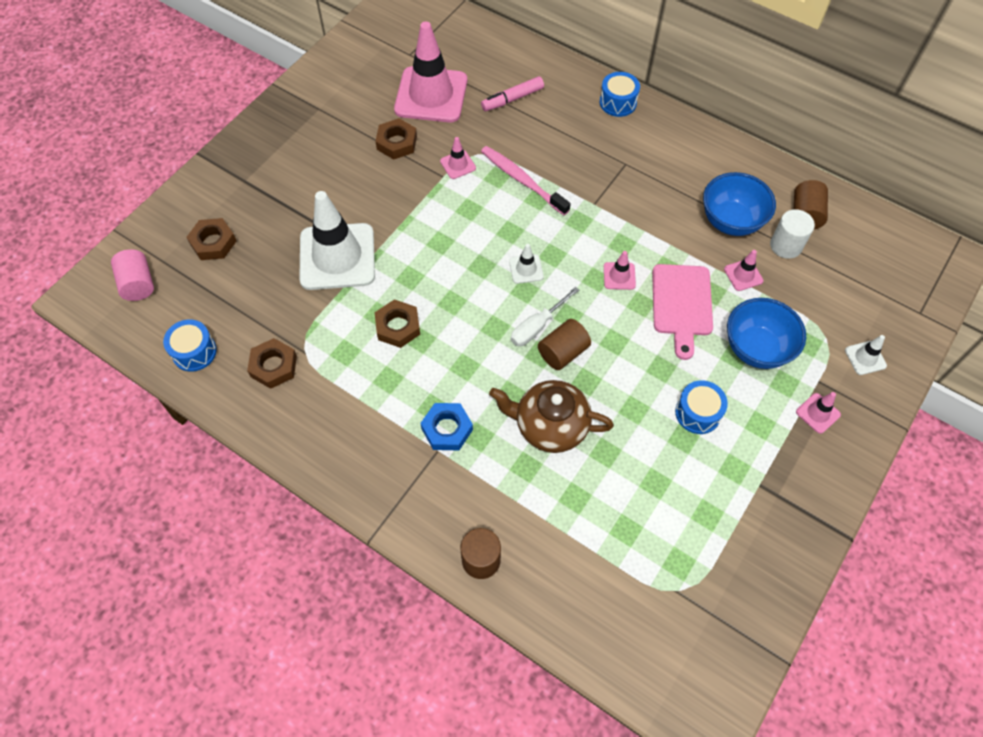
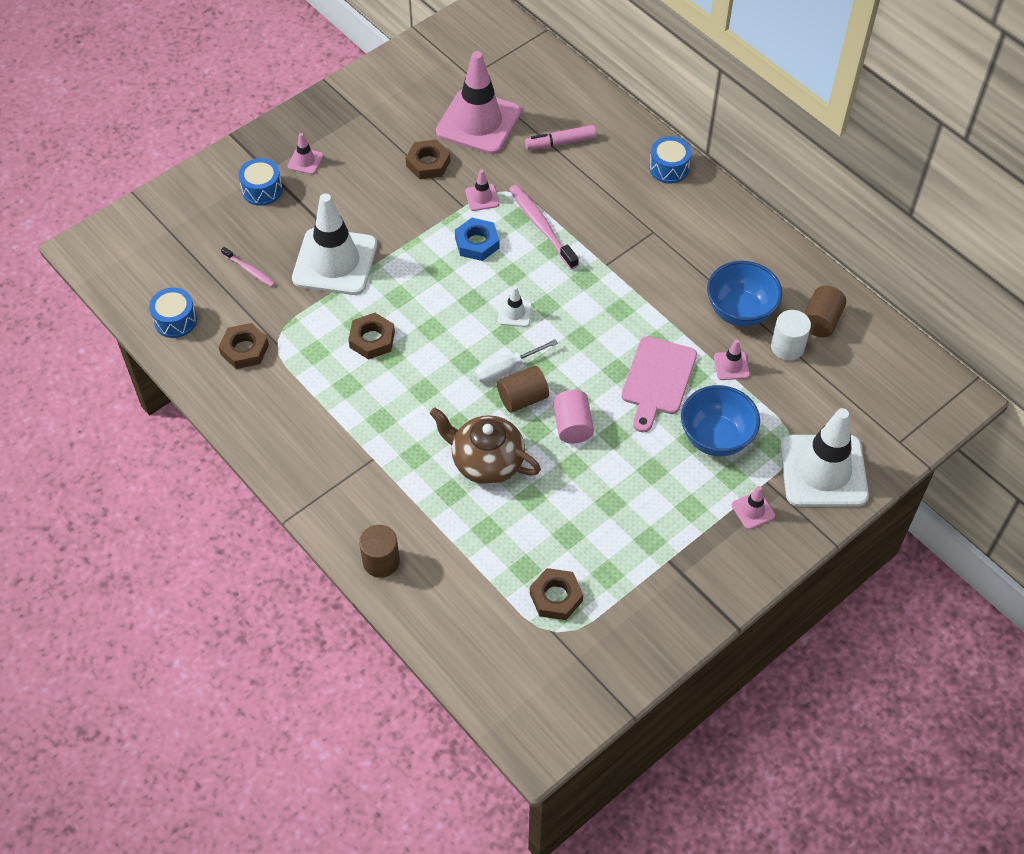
camera: 15 degrees right, 5 degrees down
pink cylinder [111,249,154,301] -> pink cylinder moved to [553,390,594,444]
brown nut [186,218,236,260] -> brown nut moved to [530,568,583,620]
blue nut [421,403,473,450] -> blue nut moved to [455,218,499,261]
pink traffic cone [604,251,636,290] -> pink traffic cone moved to [288,133,323,175]
blue drum [675,380,728,434] -> blue drum moved to [239,158,283,206]
white traffic cone [845,335,887,375] -> white traffic cone [780,408,869,507], size x2.40
none -> pink toothbrush [221,247,275,287]

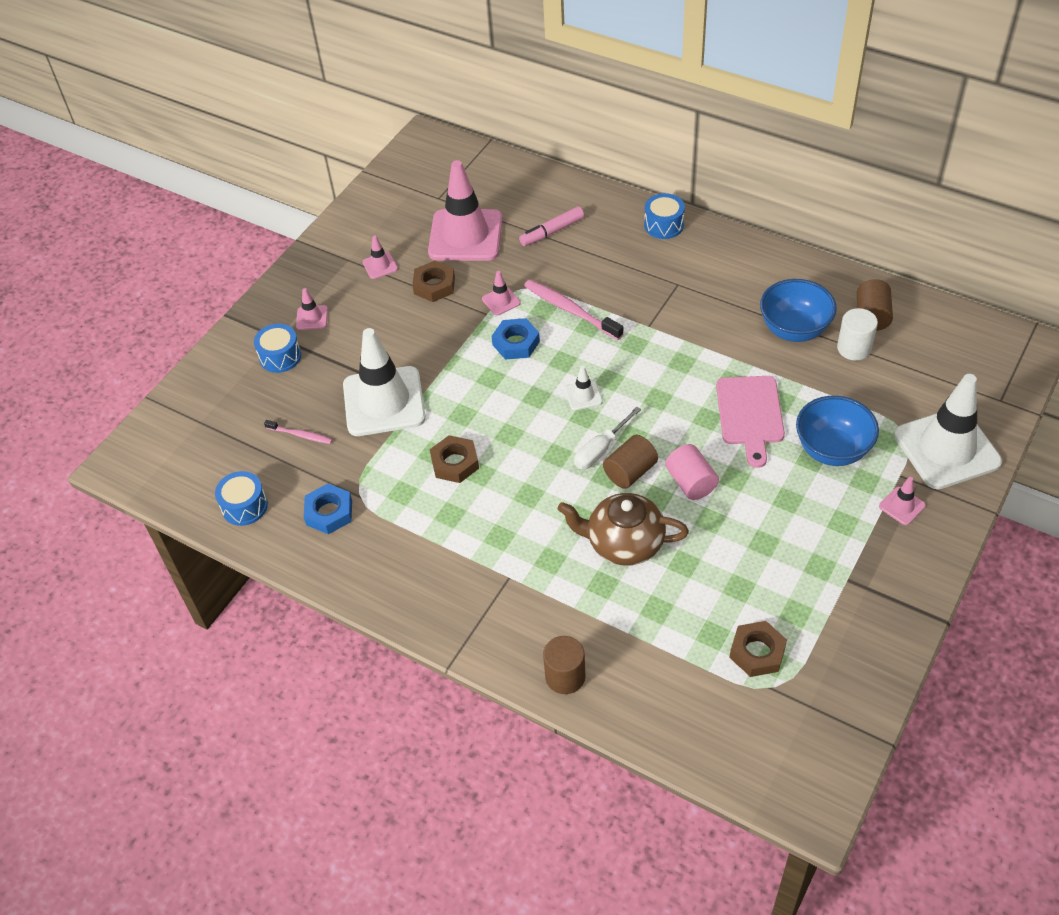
camera: 15 degrees left, 5 degrees down
brown nut [219,323,269,369] -> blue nut [304,484,352,534]
pink traffic cone [714,339,750,380] -> pink traffic cone moved to [362,236,398,279]

